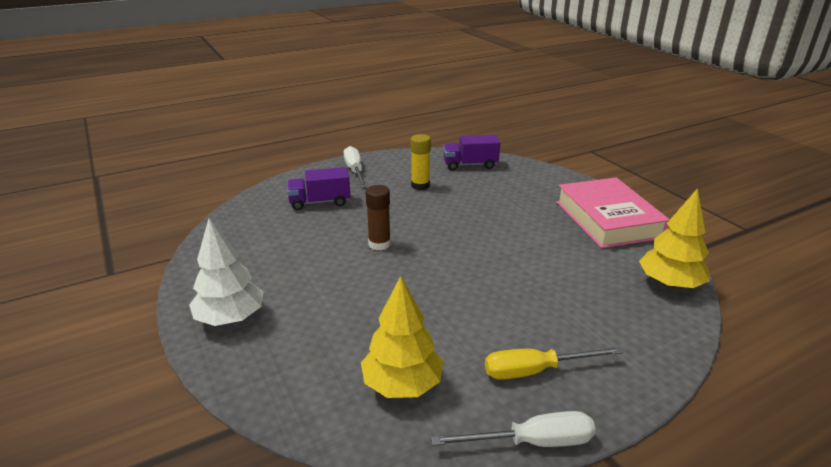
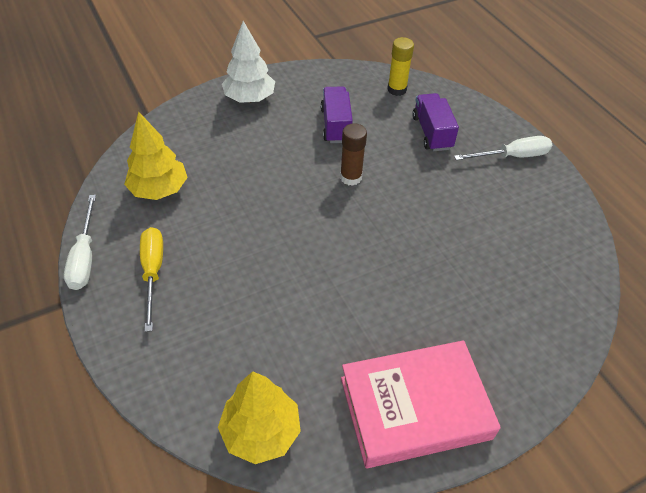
camera: 90 degrees right, 20 degrees up
yellow glue stick [411,134,431,190] -> yellow glue stick moved to [387,37,414,96]
purple truck [443,135,500,170] -> purple truck moved to [321,87,353,143]

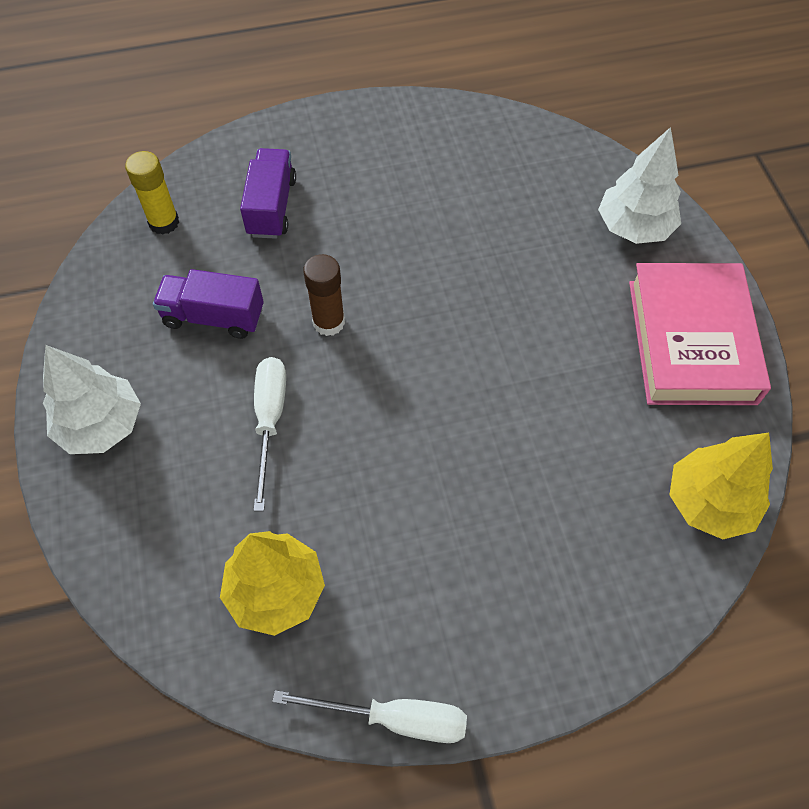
camera: 75 degrees left, 10 degrees up
yellow screwdriver [140,227,163,332] -> none
purple truck [412,93,459,151] -> purple truck turned 90 degrees clockwise [240,148,296,239]
white screwdriver [454,136,552,160] -> white screwdriver moved to [254,357,286,511]
none -> white tree [598,127,681,244]

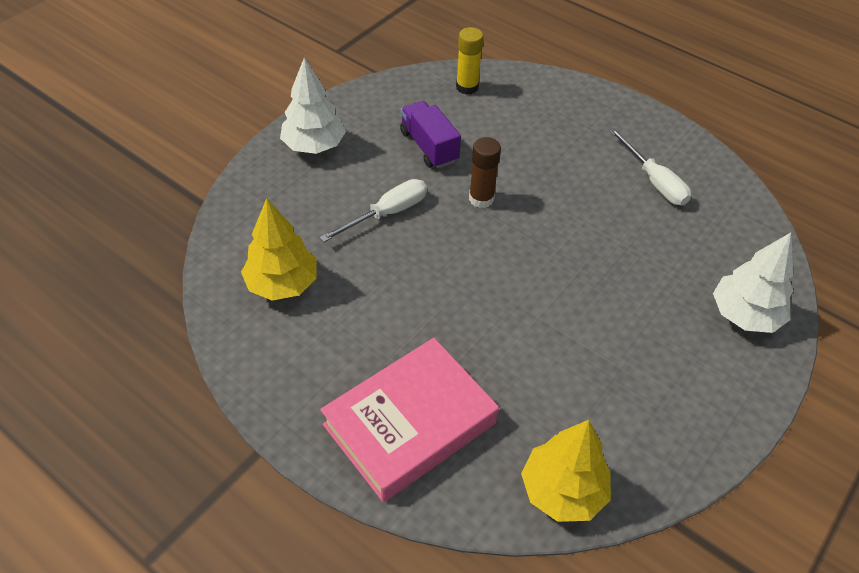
camera: 50 degrees right, 10 degrees down
purple truck [240,148,296,239] -> none
white screwdriver [272,690,467,743] -> white screwdriver moved to [609,128,691,206]
pink book [629,263,771,405] -> pink book moved to [320,338,499,502]

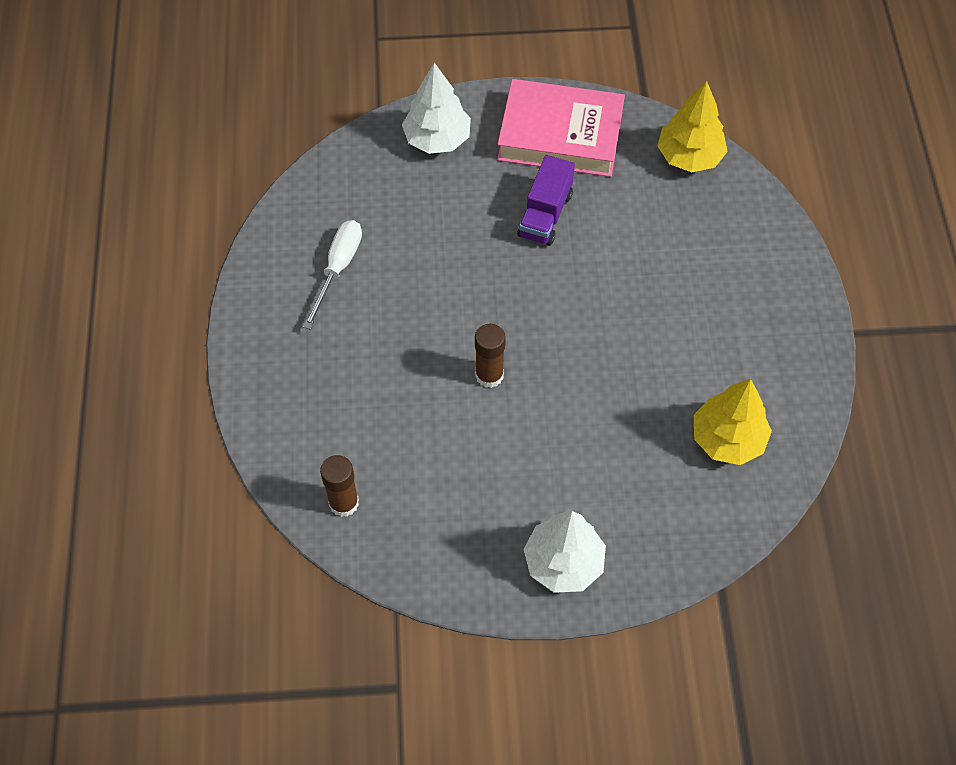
camera: 130 degrees left, 10 degrees up
white screwdriver [319,179,427,243] -> none
pink book [320,338,499,502] -> pink book moved to [497,79,625,177]
purple truck [400,101,461,168] -> purple truck moved to [517,155,575,246]
yellow glue stick [456,27,483,95] -> brown glue stick [320,455,359,517]

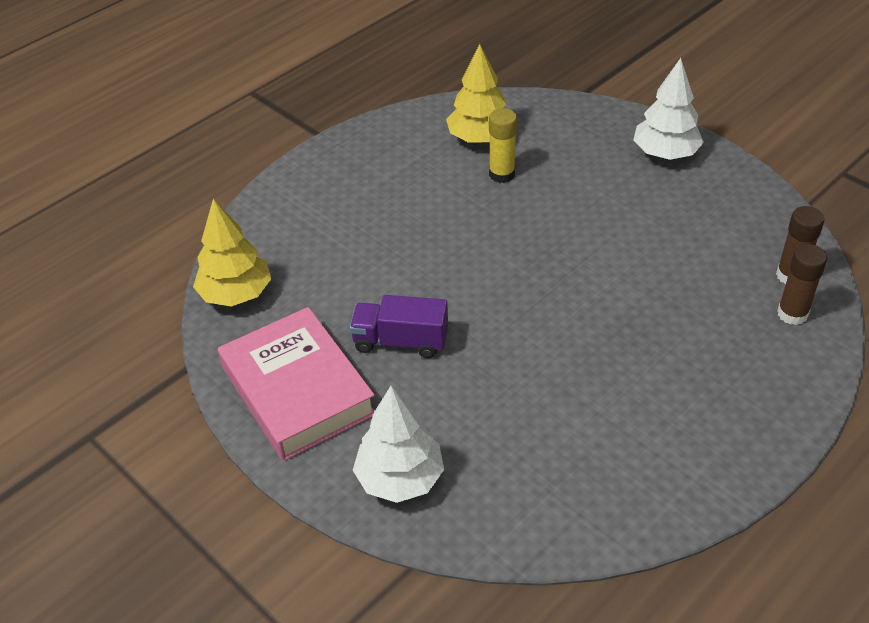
camera: 130 degrees left, 15 degrees down
white screwdriver [303,220,362,329] -> none
brown glue stick [475,324,506,388] -> brown glue stick moved to [777,244,827,325]
purple truck [517,155,575,246] -> purple truck turned 150 degrees counterclockwise [350,295,448,358]
none -> yellow glue stick [489,108,517,183]

